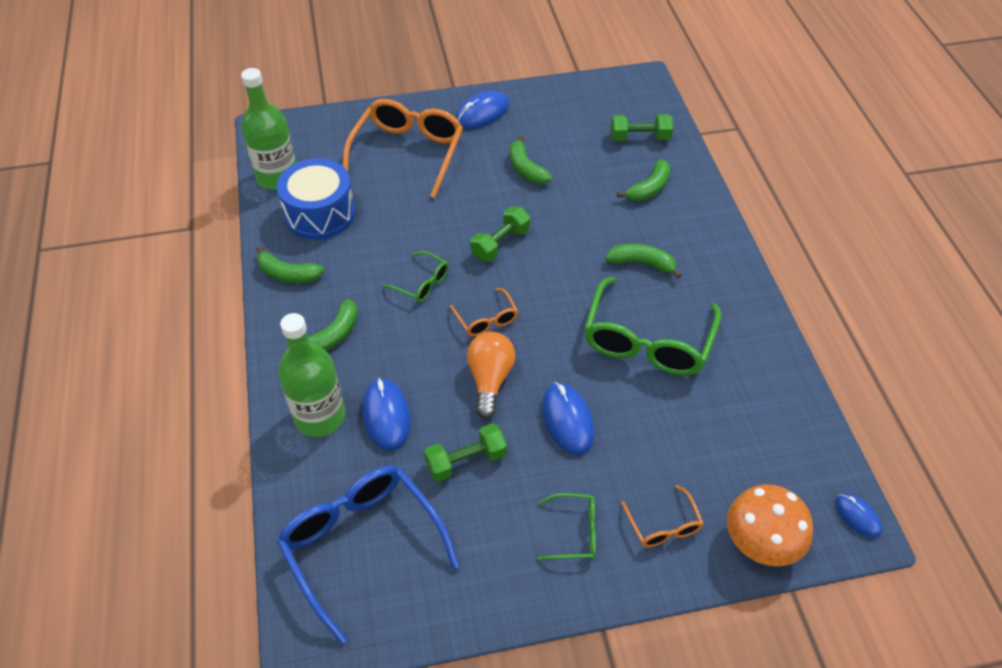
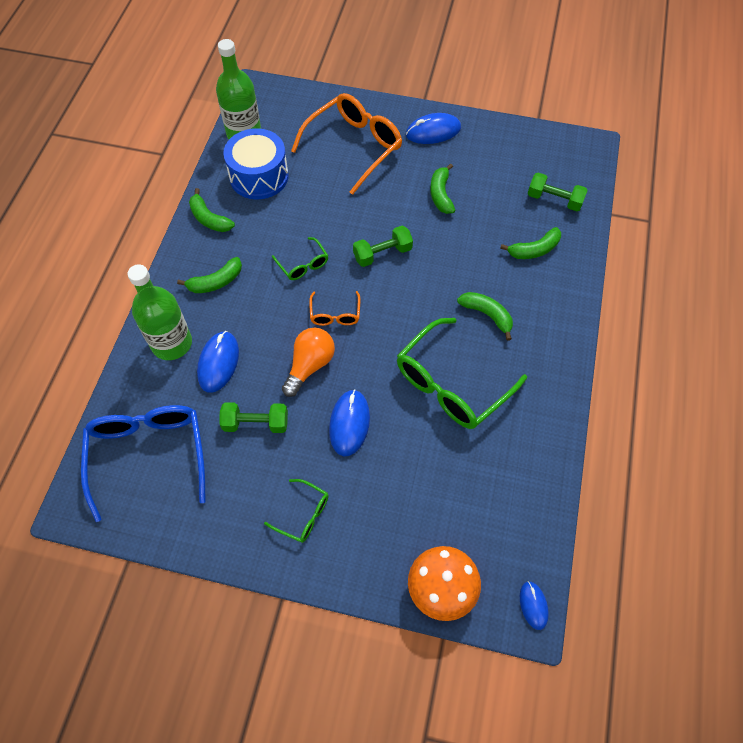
camera: 25 degrees right, 10 degrees up
orange glasses [621,485,704,548] -> none

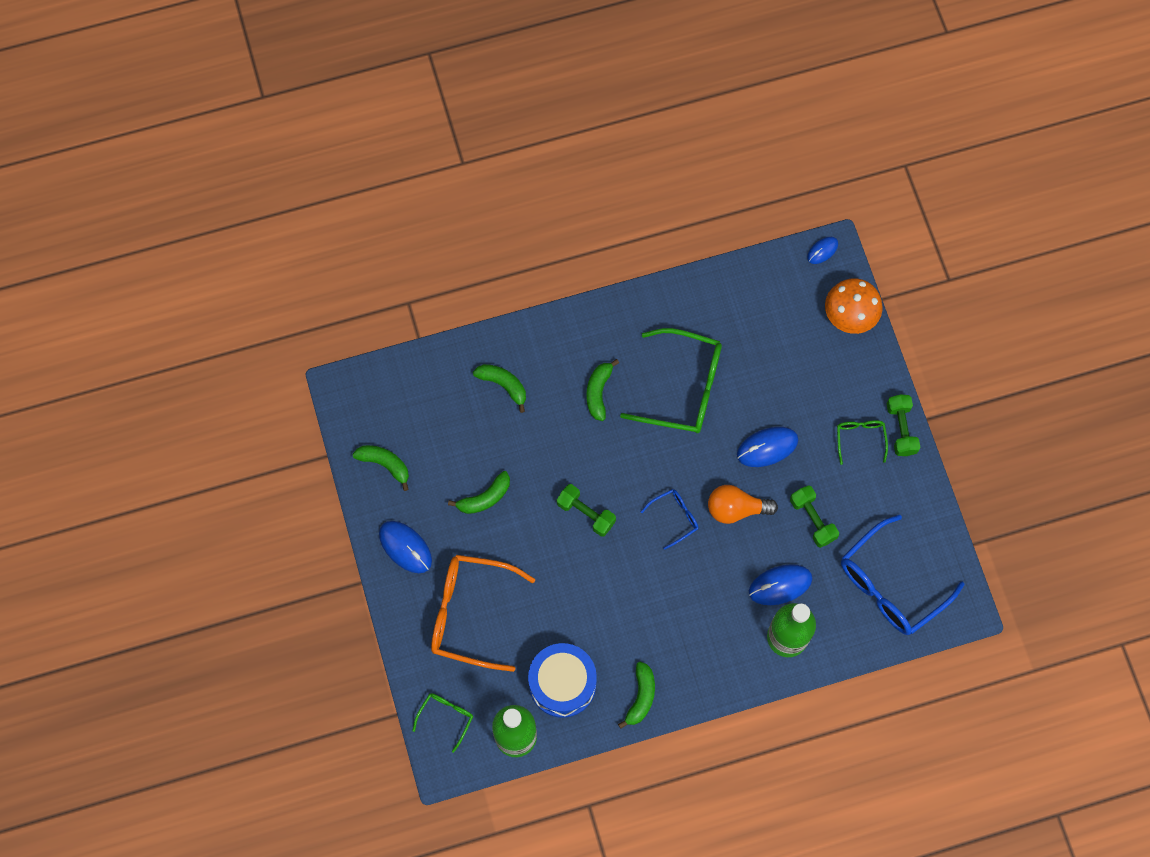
camera: 120 degrees left, 10 degrees up
green banana [177,257,242,293] -> green banana moved to [352,445,409,491]
green glasses [272,237,328,280] -> green glasses moved to [412,693,473,753]
orange glasses [309,291,360,326] -> blue glasses [641,489,698,550]
green dumbbell [528,173,588,211] -> green dumbbell moved to [887,394,920,456]

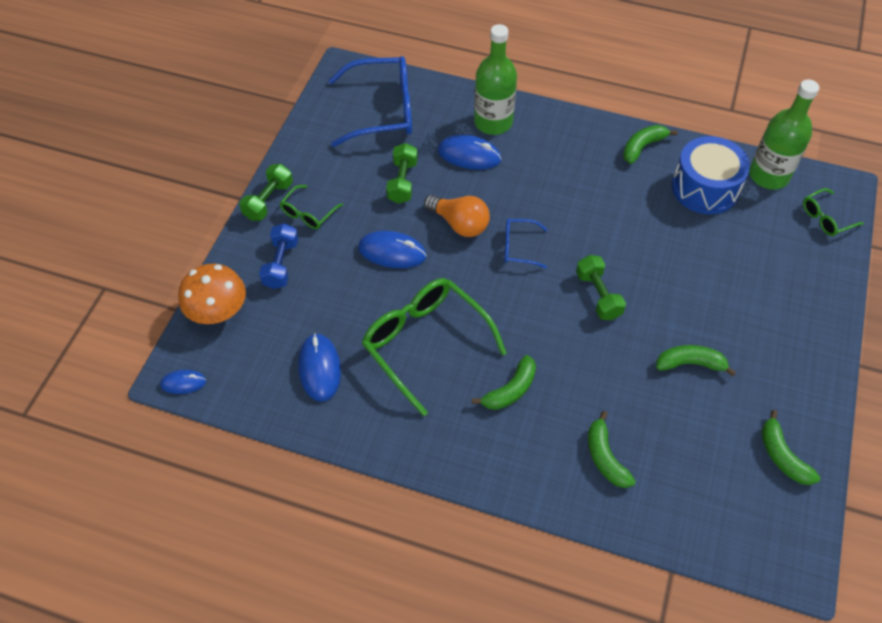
camera: 145 degrees left, 15 degrees down
blue mouse [379,521,432,573] -> blue mouse moved to [298,333,341,402]
orange glasses [431,555,535,672] -> none
none -> blue dumbbell [259,223,299,289]

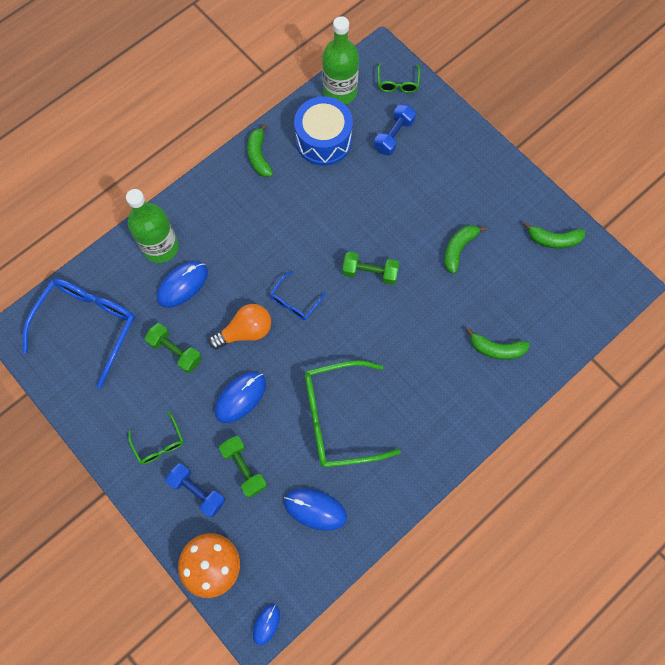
camera: 60 degrees left, 15 degrees up
green dumbbell [239,164,293,221] -> green dumbbell moved to [219,436,267,498]
green banana [472,355,536,410] -> none
none -> blue dumbbell [374,104,416,155]

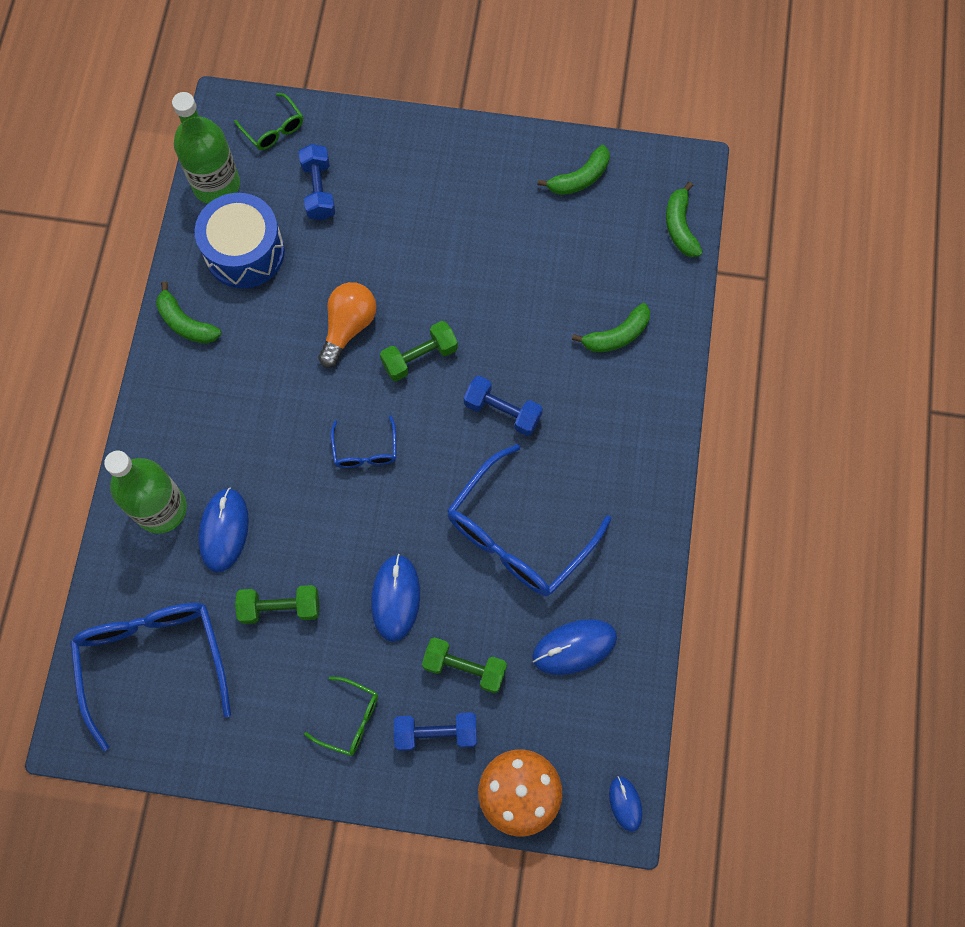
camera: 40 degrees left, 0 degrees up
orange light bulb [209,304,271,349] -> orange light bulb moved to [318,282,377,368]
green glasses [305,360,401,468] -> blue glasses [447,444,611,596]
green banana [444,225,487,274] -> green banana moved to [666,182,703,257]
none -> blue dumbbell [464,376,543,436]

